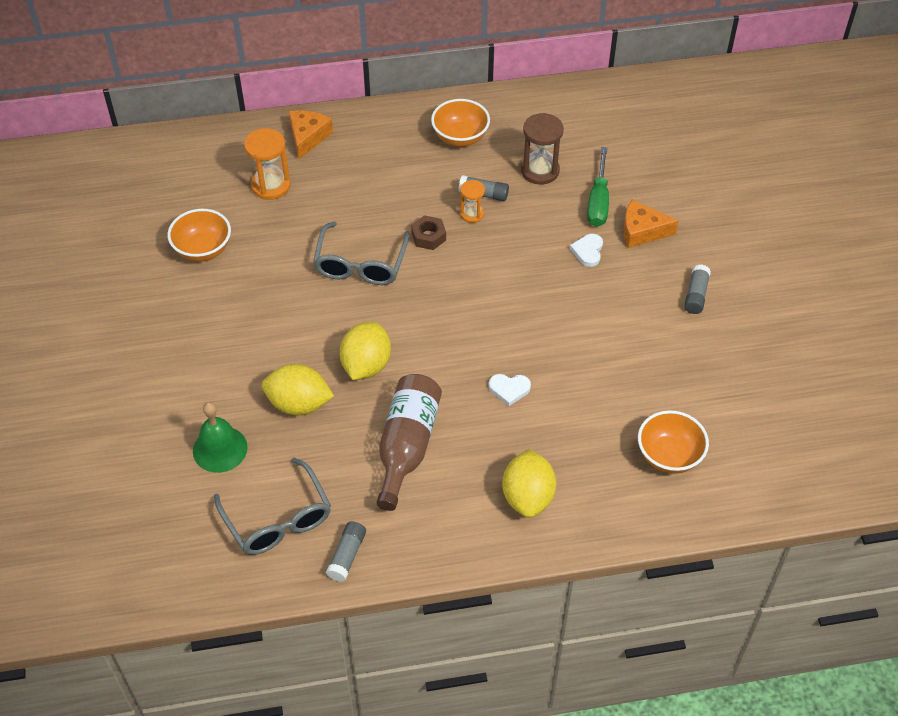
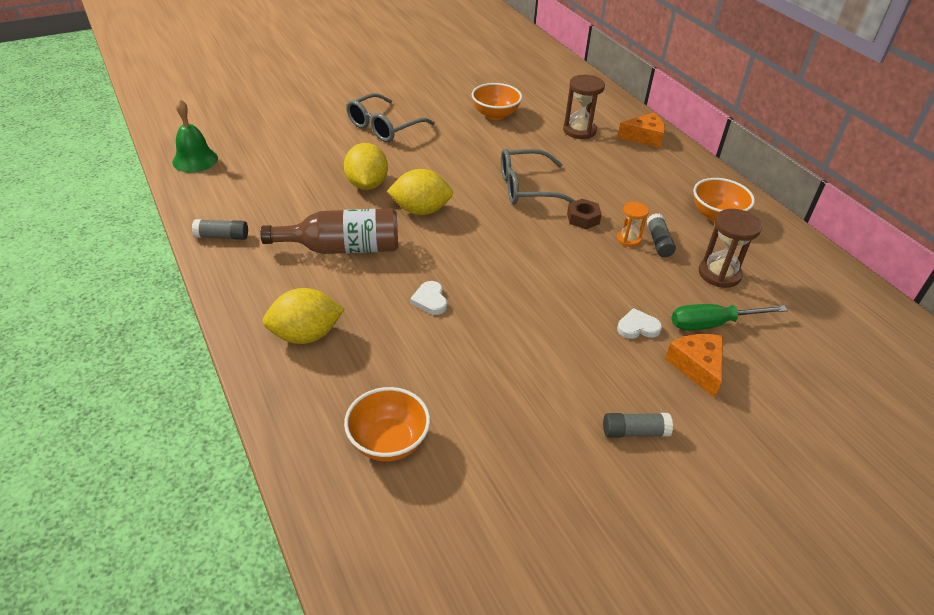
camera: 70 degrees right, 10 degrees down
green bell [193,402,248,473] -> green bell moved to [172,99,218,173]
grey glasses [214,458,331,555] -> grey glasses moved to [346,93,435,142]
orange hourglass [244,128,291,200] -> brown hourglass [563,75,605,139]

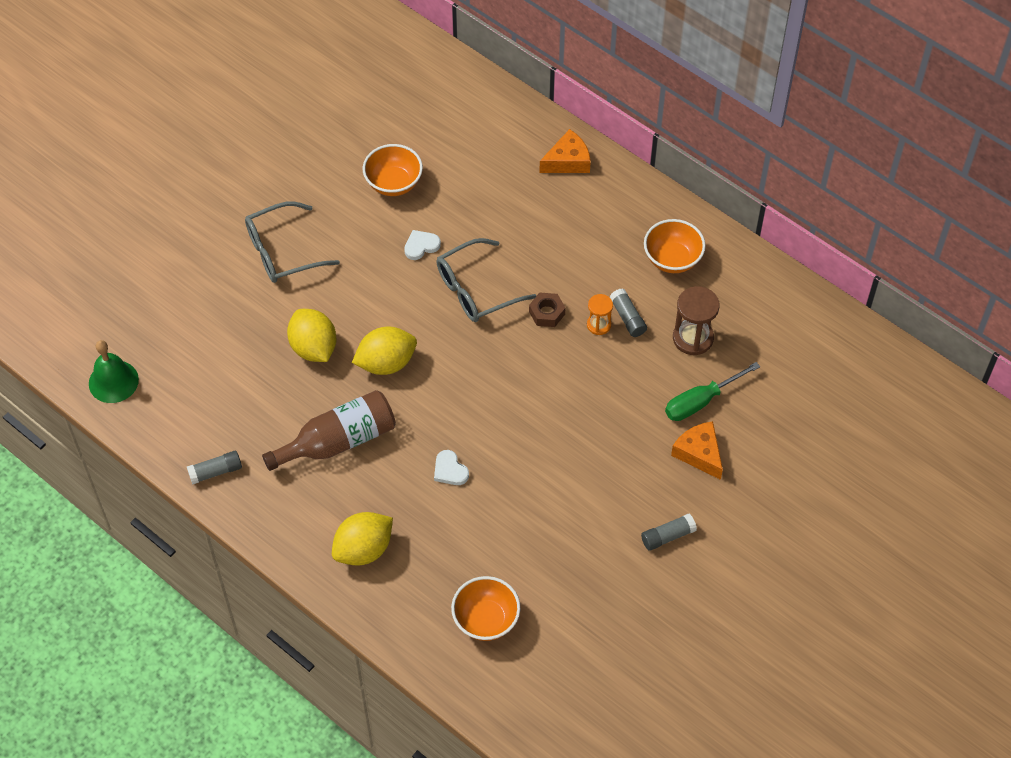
camera: 20 degrees left, 15 degrees up
grey glasses [346,93,435,142] -> grey glasses turned 45 degrees clockwise [245,201,340,283]
brown hourglass [563,75,605,139] -> none
white heart [617,308,662,339] -> white heart moved to [404,230,441,260]

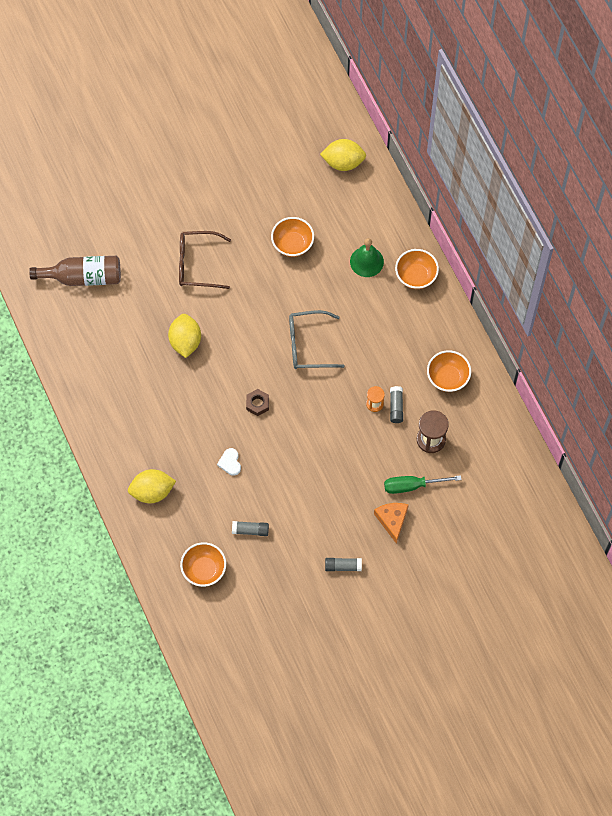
camera: 25 degrees right, 10 degrees up
green bell [89,340,139,403] -> green bell moved to [350,238,384,277]
grey glue stick [187,451,242,485] -> grey glue stick moved to [232,521,269,536]
grey glasses [245,201,340,283] -> brown glasses [179,231,231,289]
brown bottle [262,390,396,471] -> brown bottle moved to [29,256,121,286]
yellow lemon [352,327,417,375] -> yellow lemon moved to [320,139,366,171]
white heart [404,230,441,260] -> none
brown nut [529,293,565,327] -> brown nut moved to [246,389,269,416]
orange cheese [539,129,591,173] -> orange bowl [395,249,439,289]

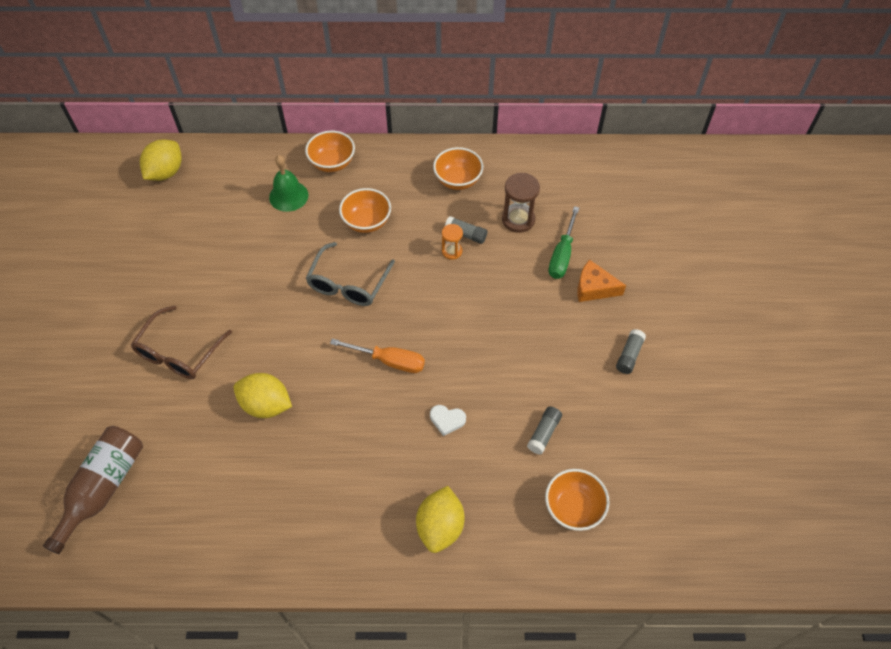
camera: 65 degrees left, 10 degrees down
brown nut [246,389,269,416] -> orange screwdriver [330,339,425,373]
orange bowl [271,217,314,257] -> orange bowl moved to [339,188,391,233]

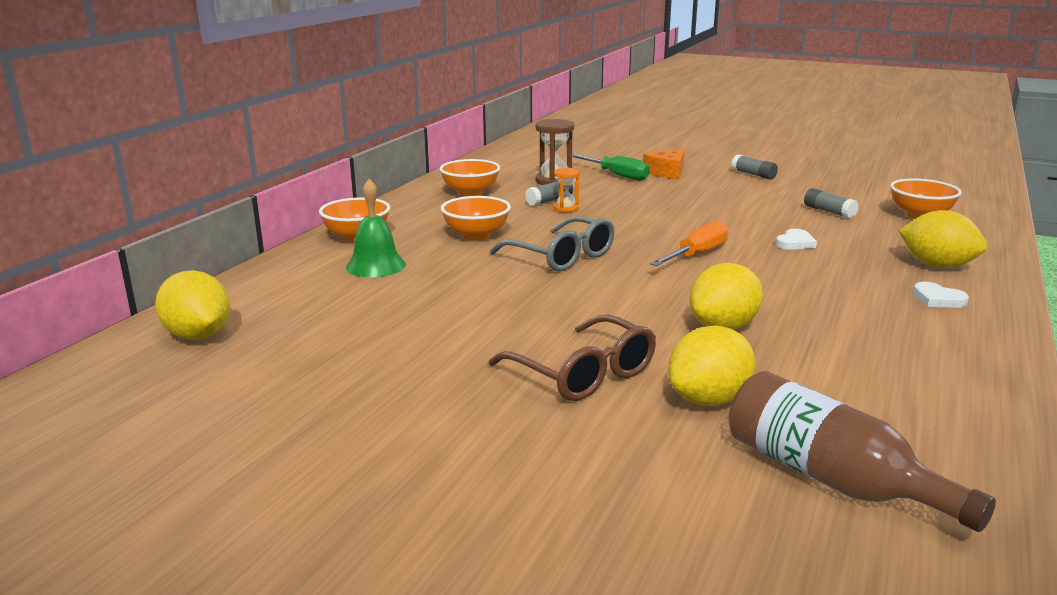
camera: 65 degrees left, 35 degrees down
none -> yellow lemon [668,326,755,406]
none -> white heart [913,282,969,308]

